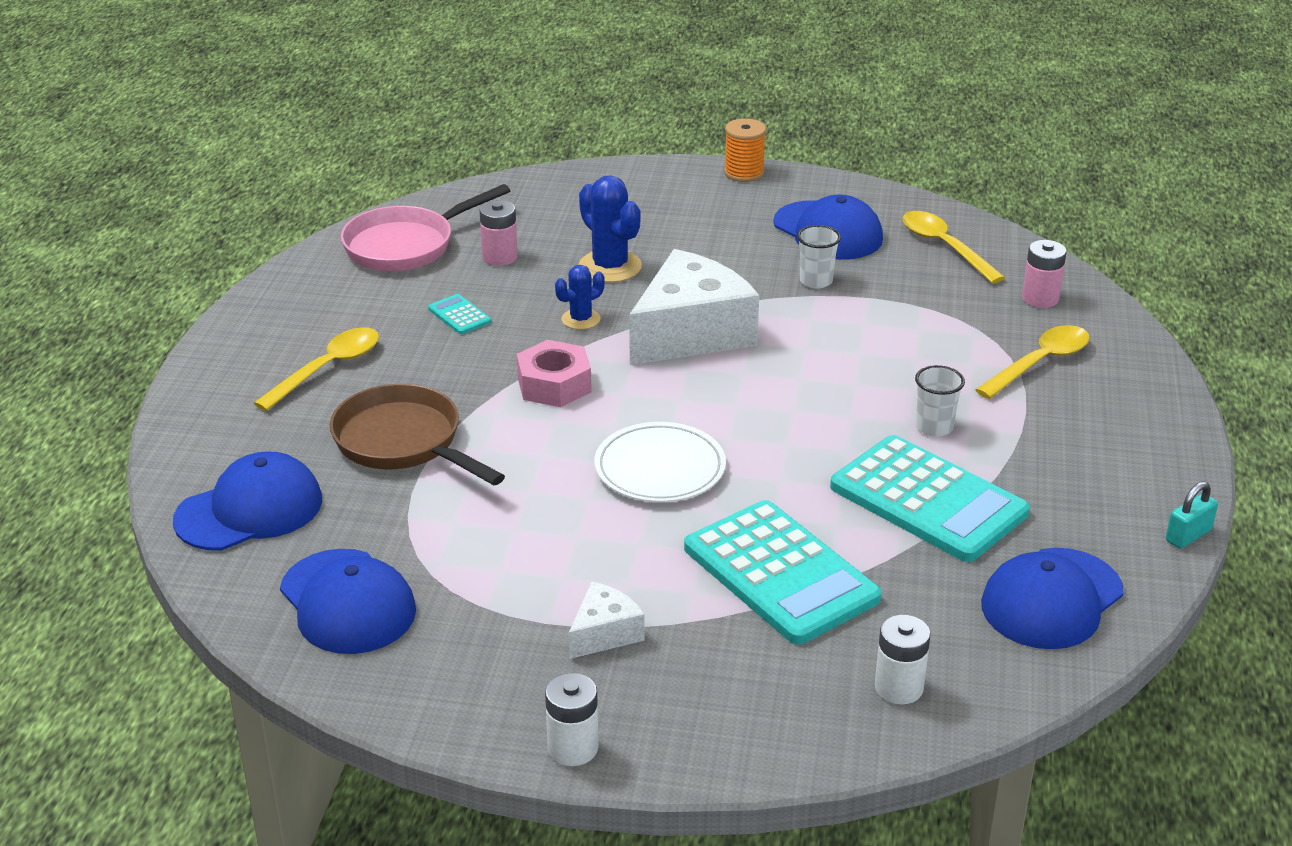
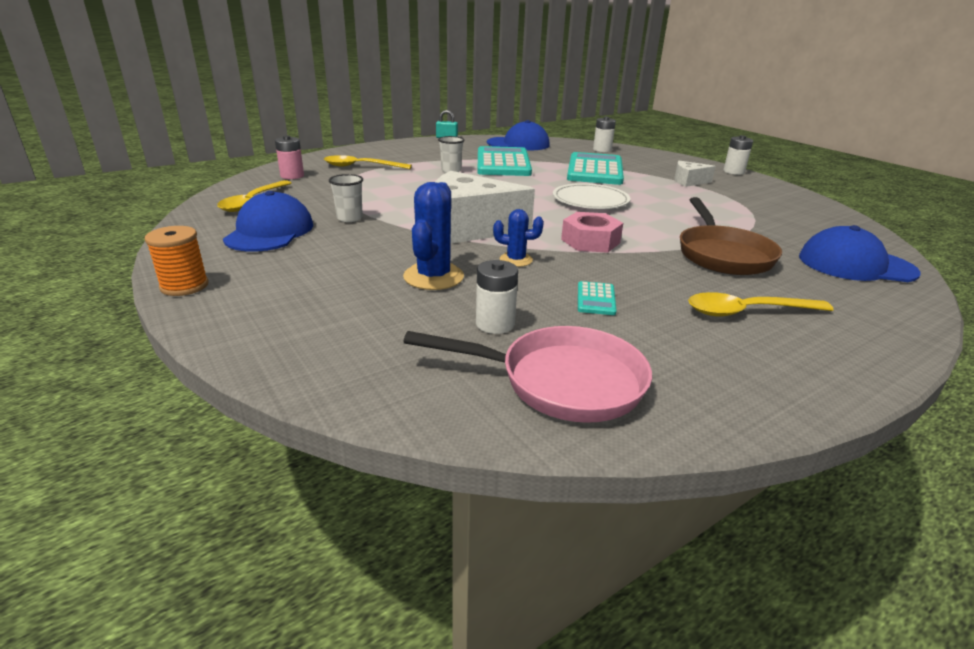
camera: 135 degrees left, 5 degrees down
blue cap [280,549,416,654] -> none
pink battery [480,200,518,266] -> white battery [476,260,518,334]

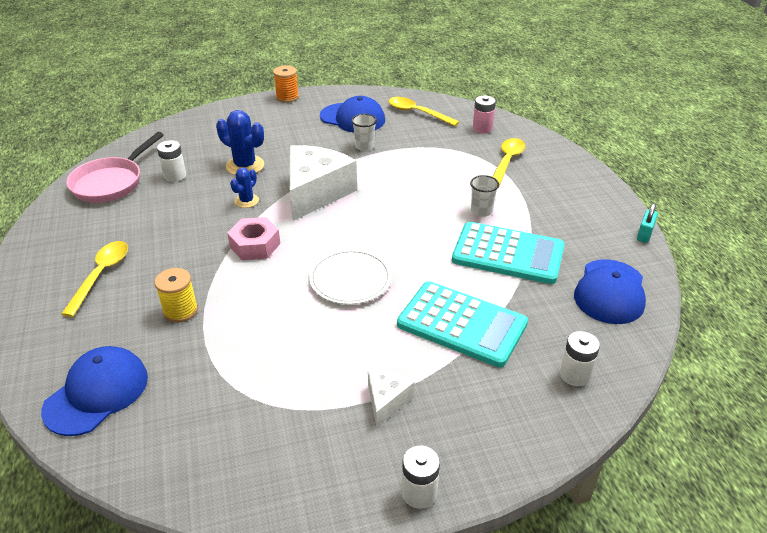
camera: 110 degrees right, 10 degrees up
turquoise calculator [578,281,617,315] -> none
brown pan [680,197,782,275] -> yellow spool [154,268,198,323]

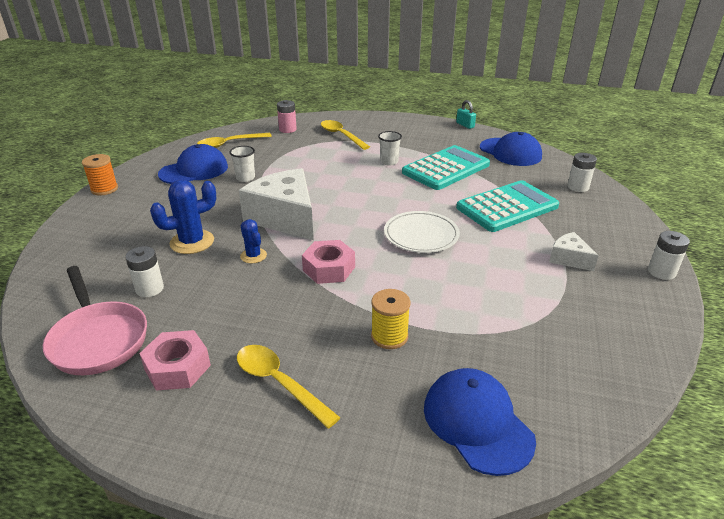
camera: 60 degrees left, 5 degrees down
none -> pink nut [139,330,211,391]

